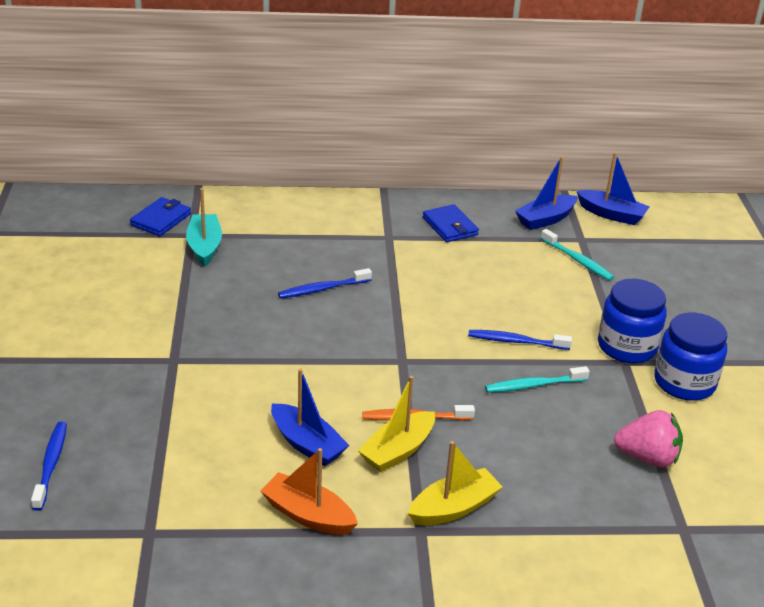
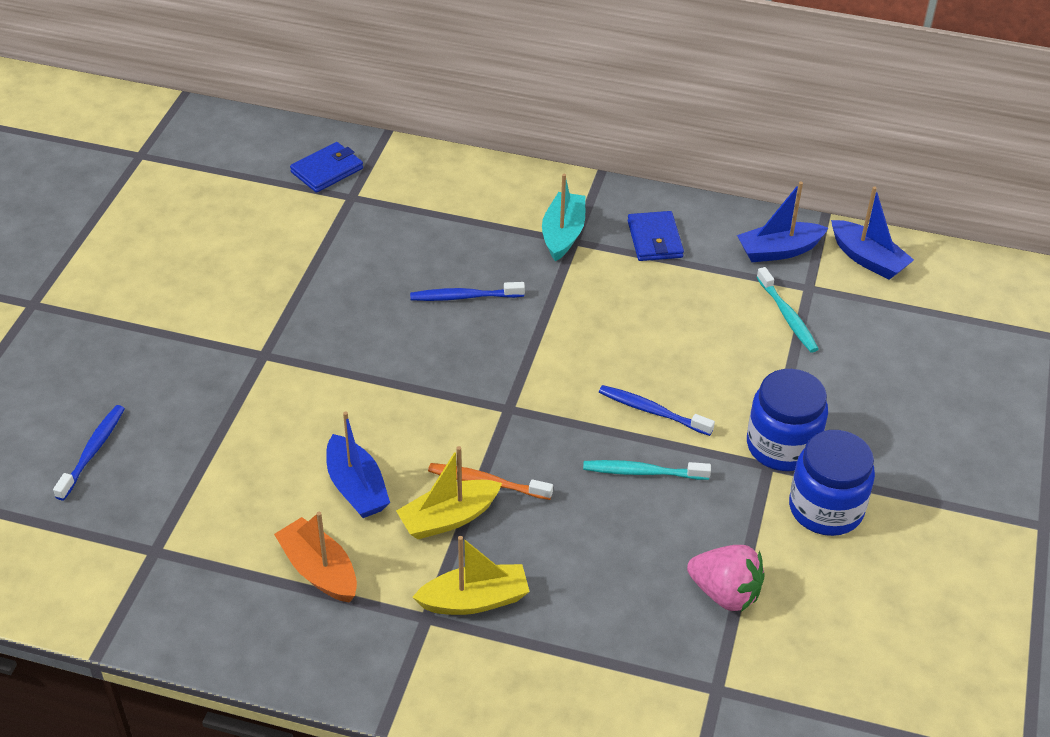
camera: 20 degrees right, 10 degrees up
turquoise boat [186,188,222,267] -> turquoise boat moved to [542,174,585,261]

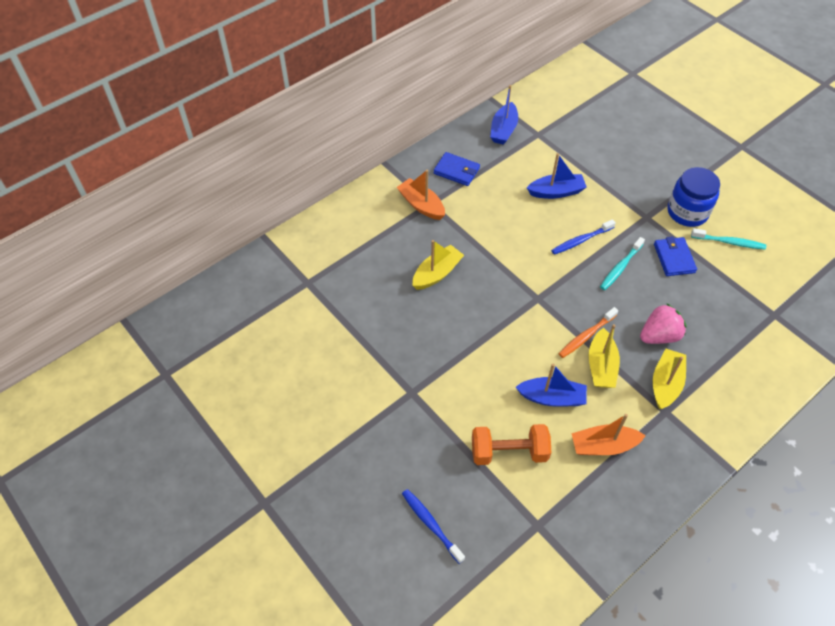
camera: 55 degrees left, 10 degrees up
blue wallet [290,142,363,193] -> blue wallet moved to [654,236,697,276]
blue toothbrush [410,282,525,301] -> yellow boat [412,240,464,290]
turquoise boat [542,174,585,261] -> orange boat [397,170,445,220]
pink strawberry [687,545,765,612] -> pink strawberry moved to [640,303,686,344]
blue jar [747,369,828,471] -> none
turquoise toothbrush [757,267,819,352] -> turquoise toothbrush moved to [691,228,766,250]
blue boat [831,186,914,280] -> blue boat moved to [527,153,587,199]
none -> orange dumbbell [472,424,551,465]

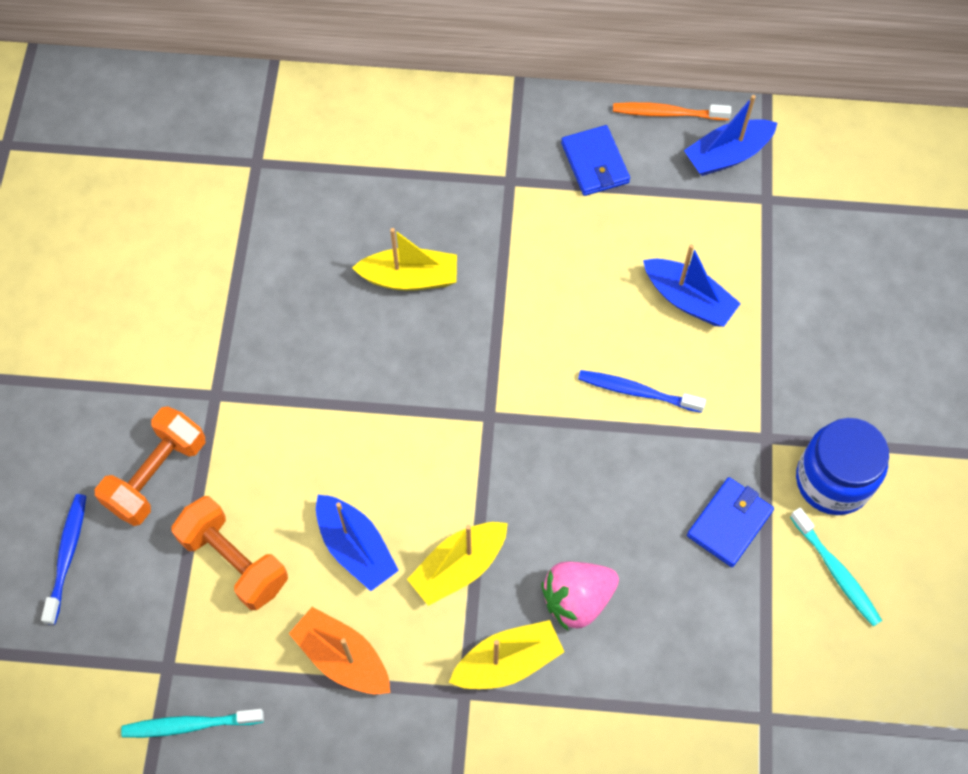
camera: 45 degrees right, 10 degrees up
orange boat [397,170,445,220] -> none
orange toothbrush [558,307,618,358] -> orange toothbrush moved to [613,102,731,120]
turquoise toothbrush [600,237,645,290] -> turquoise toothbrush moved to [121,709,264,738]
pink strawberry [640,303,686,344] -> pink strawberry turned 135 degrees clockwise [541,562,619,630]
none -> orange dumbbell [95,406,205,526]

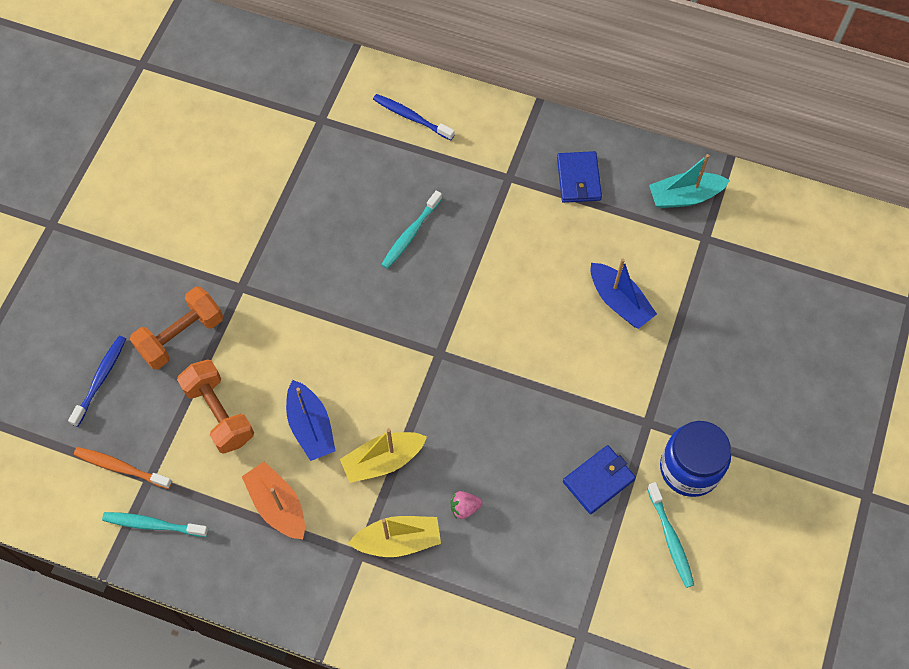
camera: 15 degrees right, 0 degrees up
yellow boat [352,228,457,291] -> turquoise toothbrush [381,190,442,269]
pink strawberry [541,562,619,630] -> pink strawberry [451,491,483,519], size x0.53
blue toothbrush [578,370,706,413] -> blue toothbrush moved to [373,94,455,141]
orange toothbrush [613,102,731,120] -> orange toothbrush moved to [74,447,172,489]
blue boat [684,95,777,176] -> turquoise boat [649,154,730,208]

